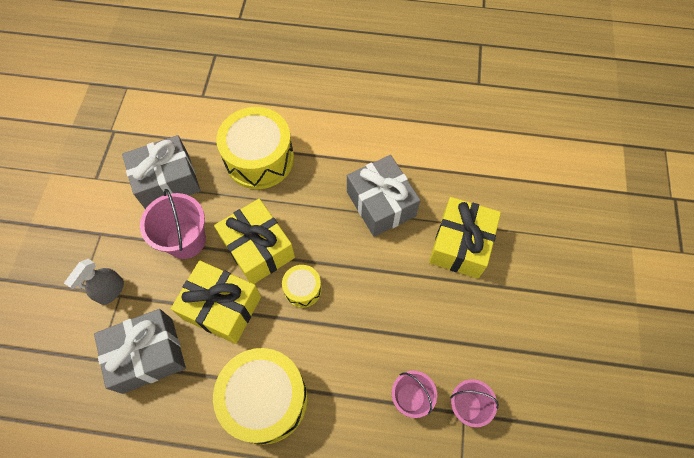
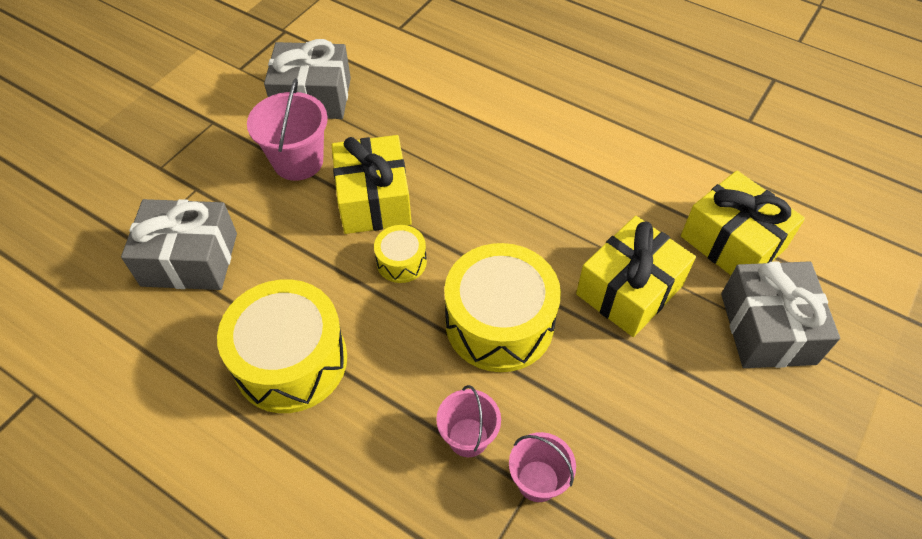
camera: 25 degrees right, 10 degrees down
grey spray bottle [64,259,124,305] -> none
yellow gift [171,261,261,344] -> yellow gift moved to [681,171,805,275]
yellow drum [216,107,294,189] -> yellow drum moved to [444,243,561,372]
grey gift [347,155,421,237] -> grey gift moved to [721,261,840,368]

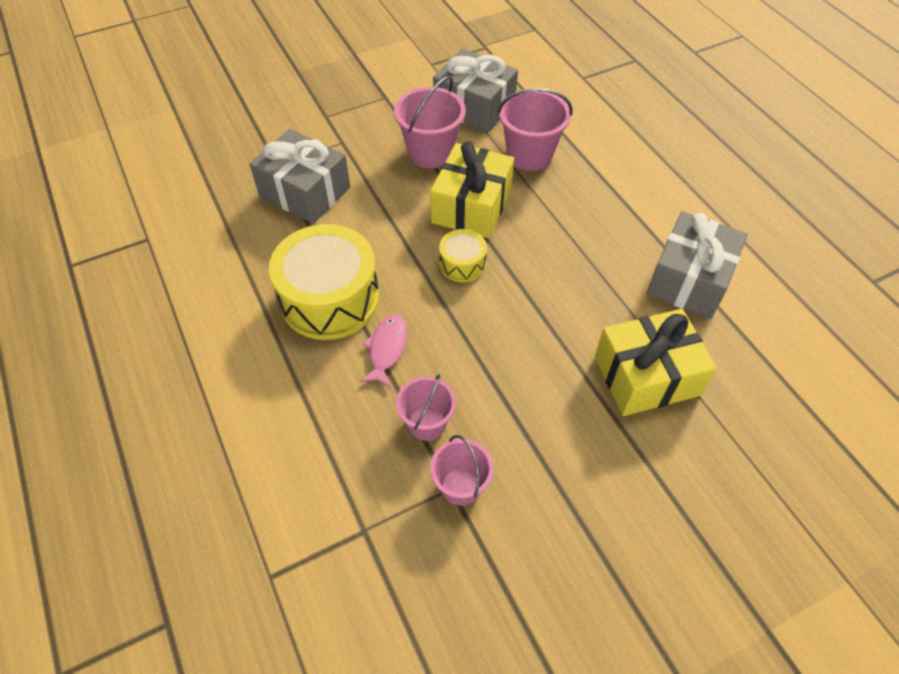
camera: 30 degrees right, 0 degrees up
yellow drum [444,243,561,372] -> none
yellow gift [681,171,805,275] -> none
grey gift [721,261,840,368] -> grey gift moved to [647,211,747,319]
none -> pink fish [360,315,407,388]
none -> pink bucket [497,88,573,171]

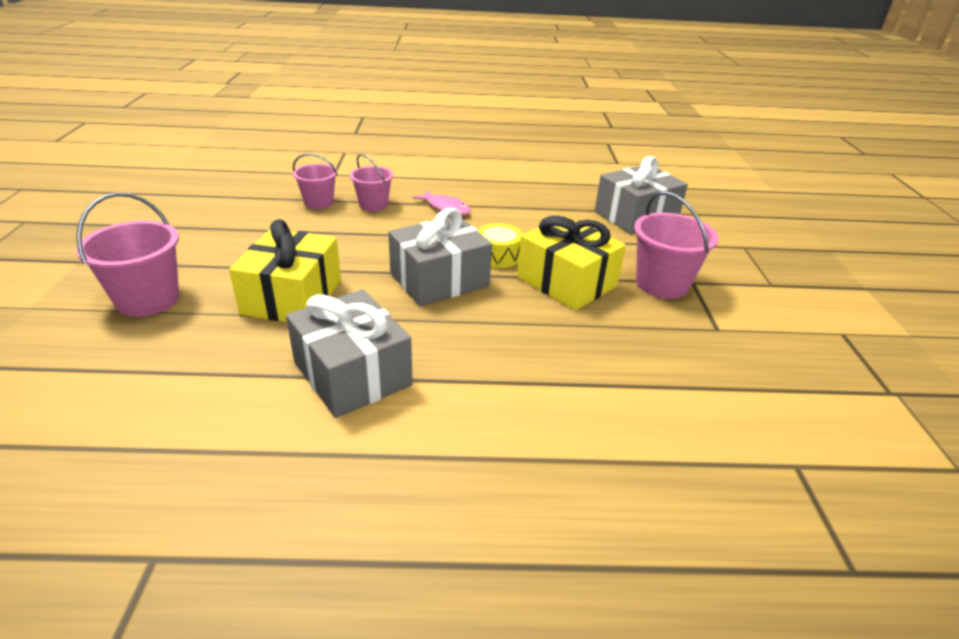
camera: 115 degrees right, 20 degrees down
yellow drum [269,224,379,340] -> none
grey gift [433,49,518,133] -> grey gift moved to [388,208,492,306]
pink bucket [497,88,573,171] -> pink bucket moved to [76,192,179,317]

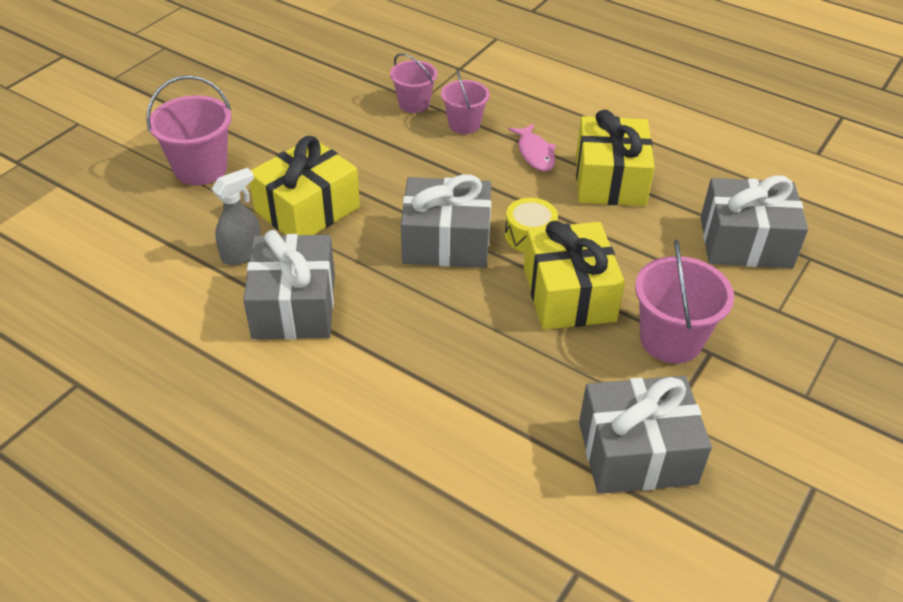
camera: 35 degrees right, 10 degrees up
none -> grey spray bottle [212,168,261,265]
none -> yellow gift [576,110,655,206]
none -> grey gift [579,376,712,494]

